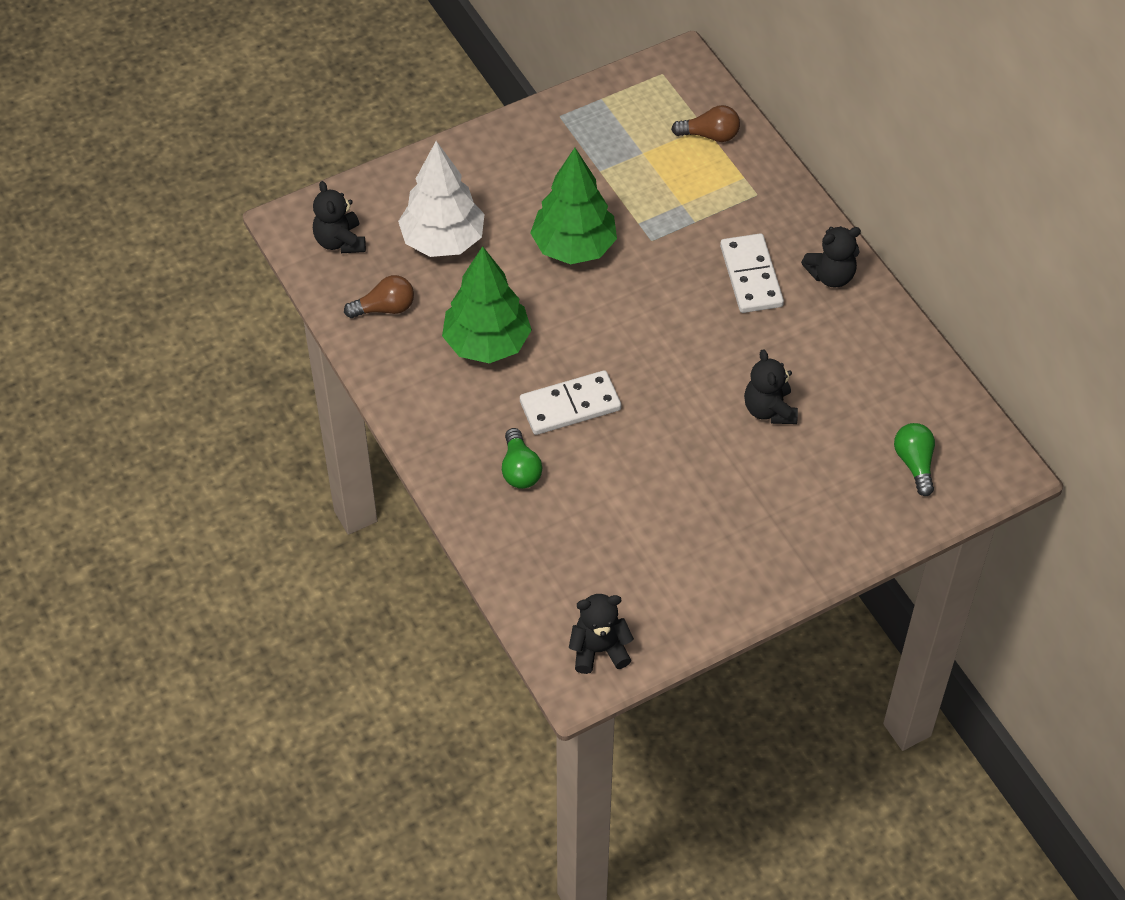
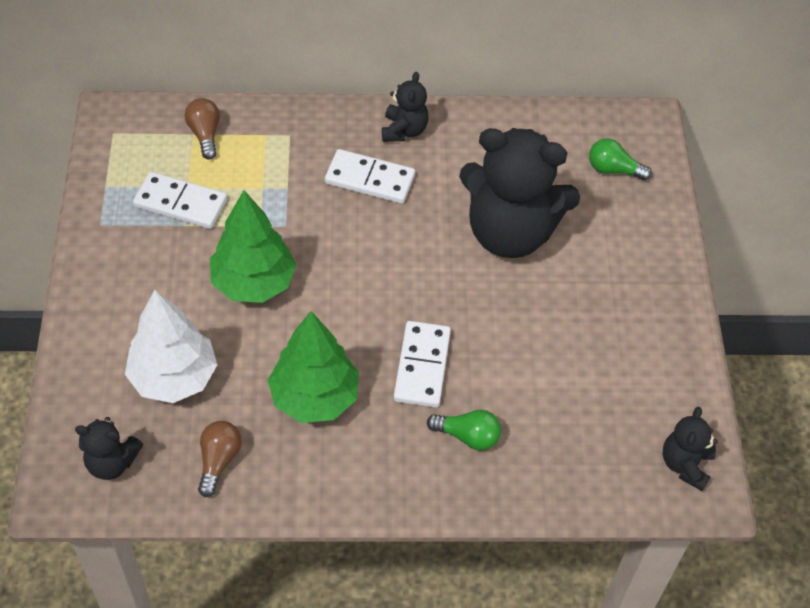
camera: 65 degrees left, 0 degrees up
brown light bulb [671,105,740,142] -> brown light bulb turned 45 degrees counterclockwise [185,98,220,160]
black teddy bear [744,349,798,424] -> black teddy bear [459,128,580,258], size x2.16
none -> white domino [133,172,227,229]

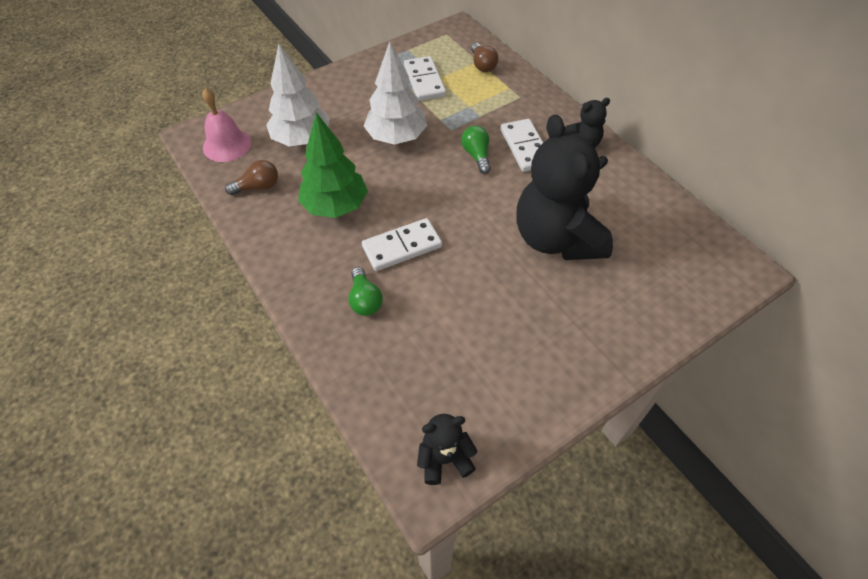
camera: 60 degrees right, 0 degrees up
black teddy bear [75,417,143,480] -> pink bell [202,88,251,162]
brown light bulb [185,98,220,160] -> brown light bulb turned 120 degrees clockwise [471,43,498,72]
green tree [210,190,296,303] -> white tree [364,42,427,145]
green light bulb [589,138,652,180] -> green light bulb moved to [461,126,491,174]

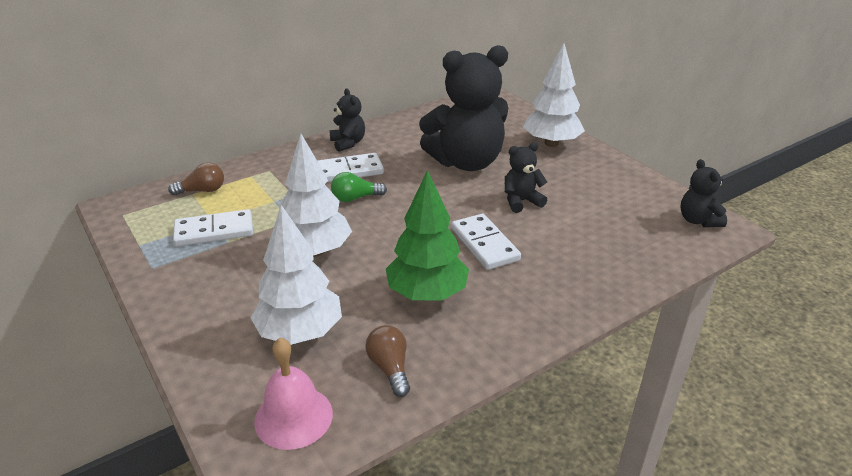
camera: 90 degrees left, 20 degrees down
green light bulb [348,267,383,316] -> none
none -> black teddy bear [505,142,547,213]
none -> white tree [523,43,585,147]

